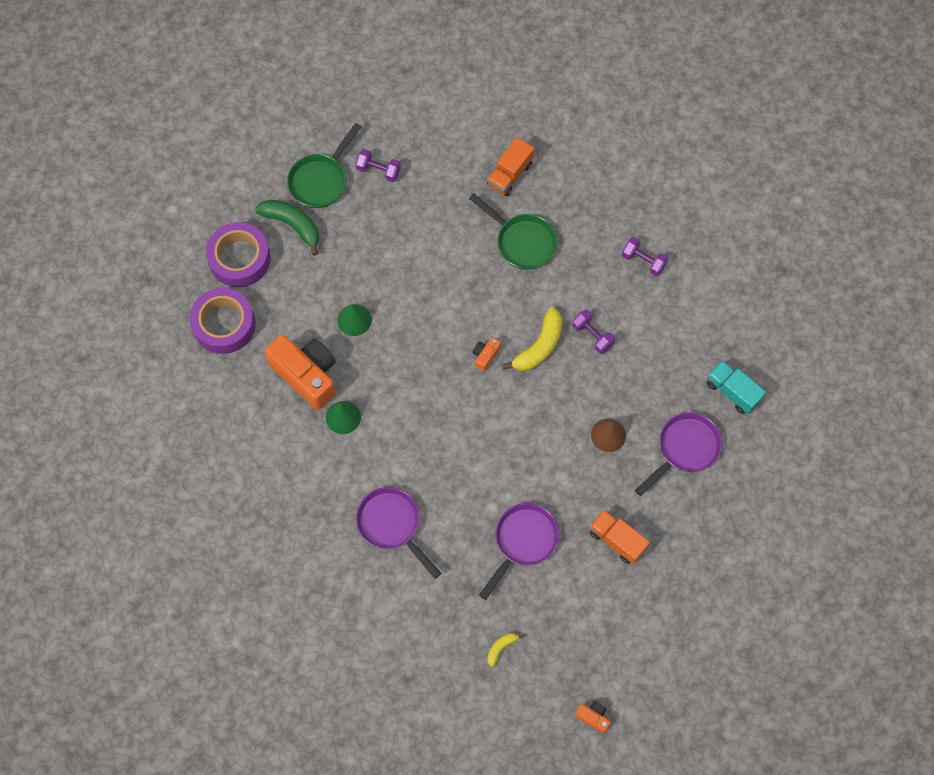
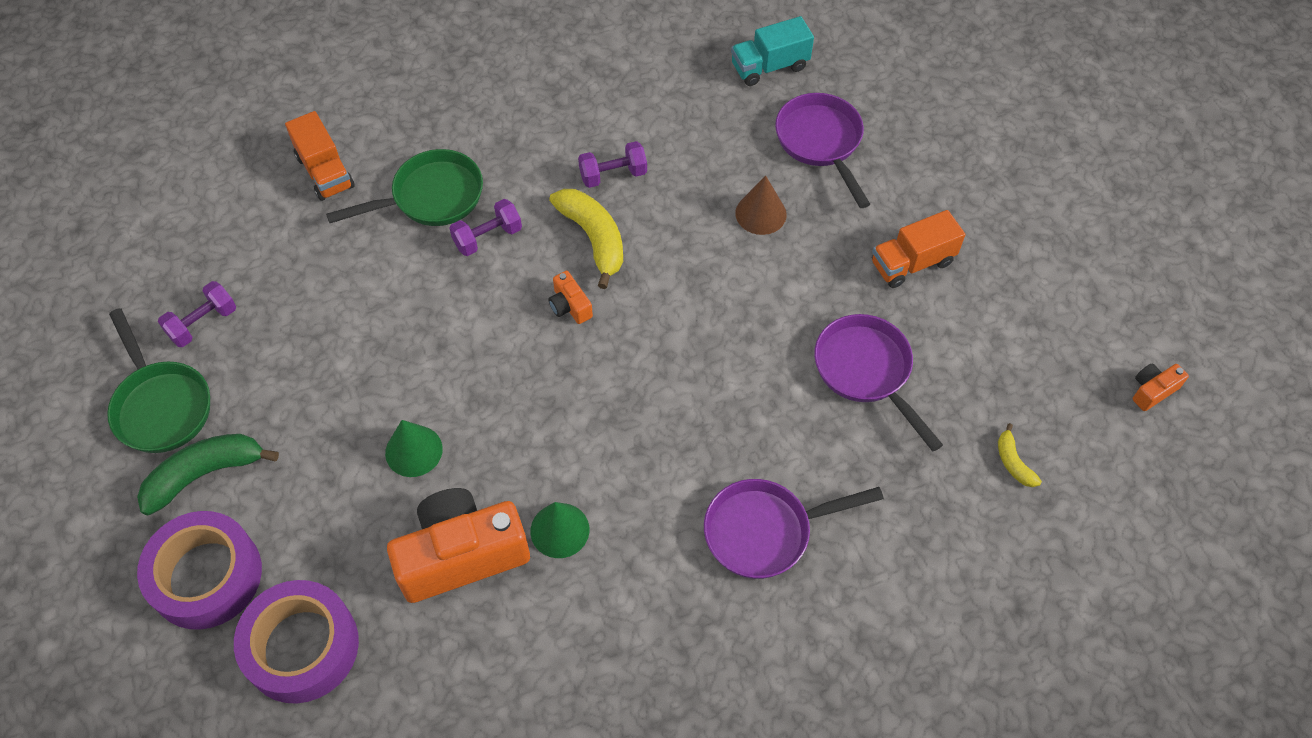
camera: 65 degrees left, 10 degrees down
purple dumbbell [622,237,668,276] -> purple dumbbell moved to [449,199,522,256]

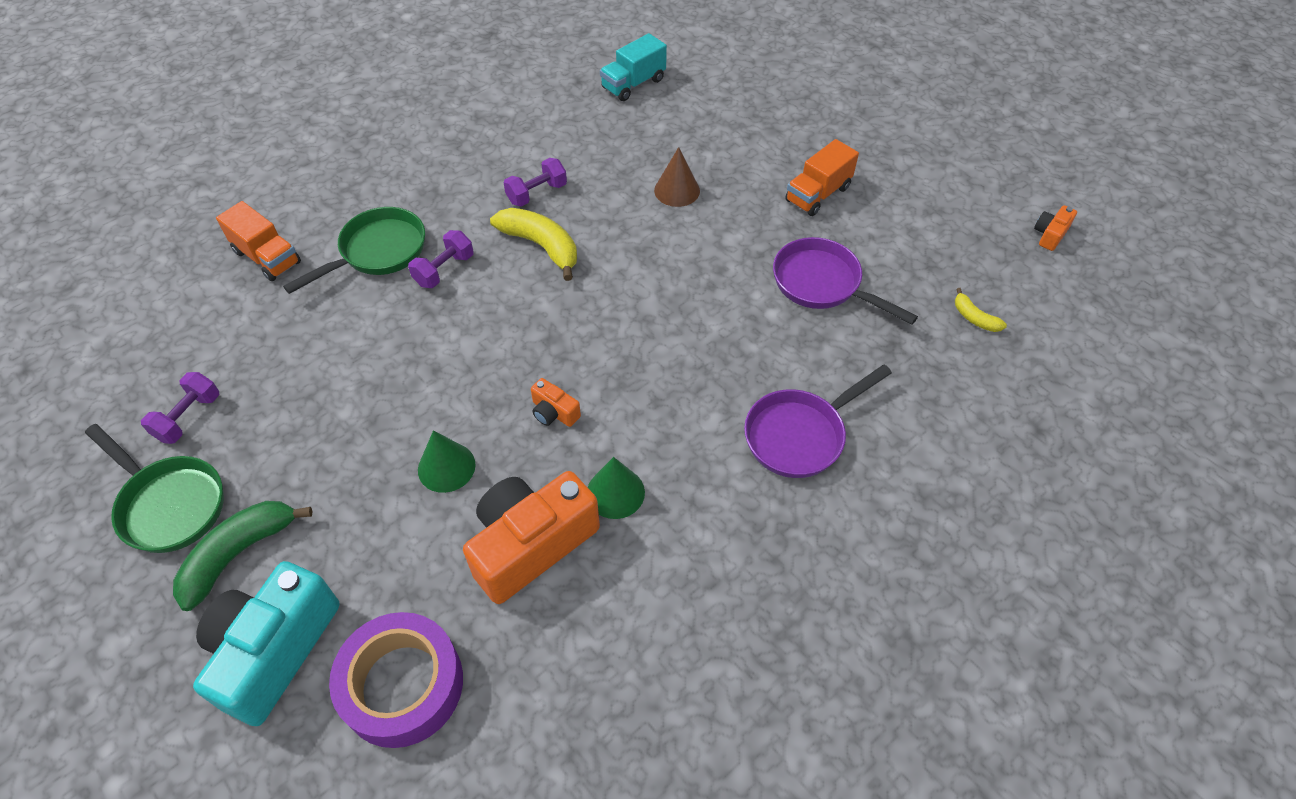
camera: 20 degrees left, 5 degrees down
purple tape [137,511,262,630] -> turquoise camera [193,561,340,726]
orange camera [548,271,593,324] -> orange camera moved to [531,378,581,427]
purple pan [775,93,870,208] -> none

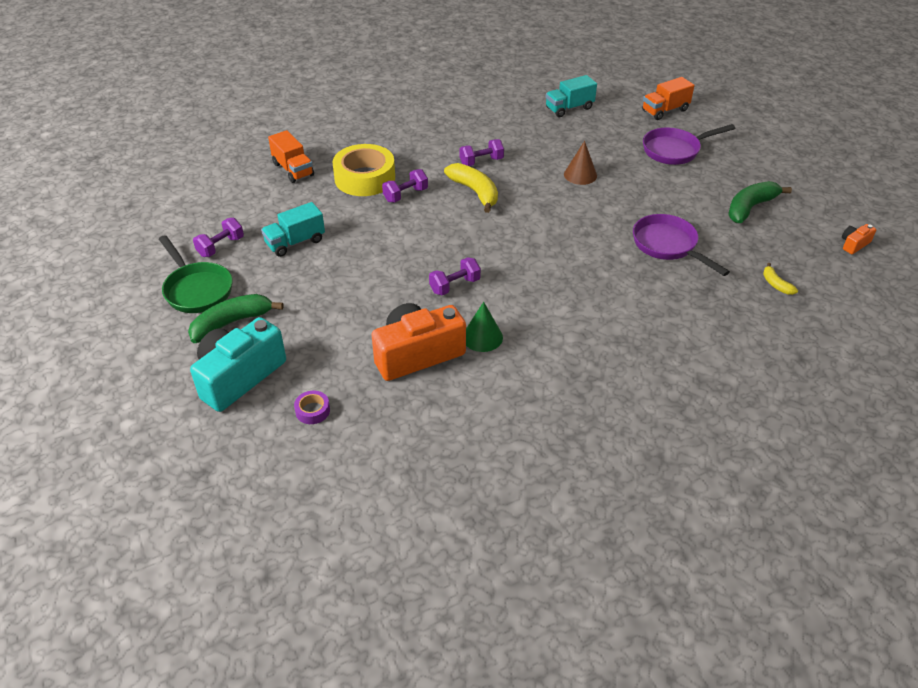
camera: 15 degrees right, 10 degrees down
green pan [283,207,425,294] -> yellow tape [332,144,395,196]
purple tape [329,612,463,748] -> purple tape [294,391,330,424], size x0.43
green cone [418,430,476,493] -> none
orange camera [531,378,581,427] -> purple dumbbell [429,257,481,295]
purple pan [744,365,892,478] -> purple pan moved to [643,124,735,165]
orange truck [785,139,859,216] -> orange truck moved to [642,77,695,120]
none -> turquoise truck [261,202,325,257]
none -> green banana [728,181,792,223]

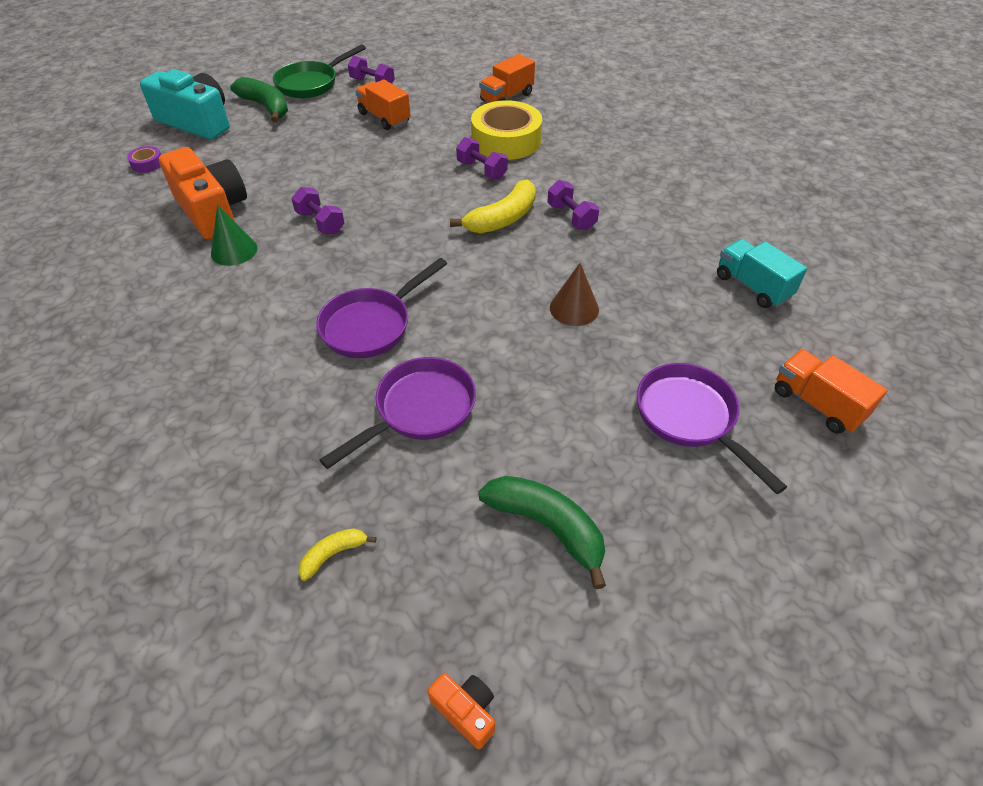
camera: 80 degrees right, 5 degrees up
turquoise truck [261,202,325,257] -> orange truck [355,80,411,130]
none -> purple pan [316,258,447,358]

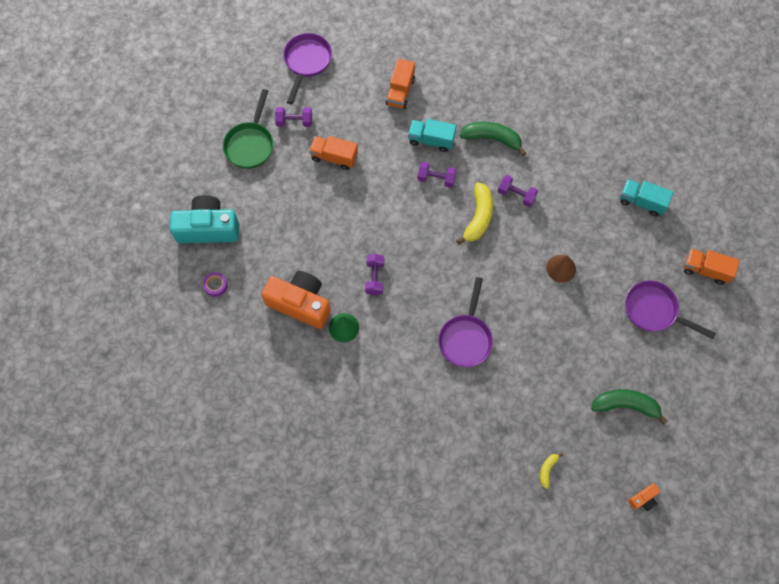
camera: 30 degrees left, 20 degrees up
green banana [230,77,288,123] -> green banana moved to [460,122,526,156]
purple dumbbell [291,187,345,234] -> purple dumbbell turned 75 degrees clockwise [365,254,384,295]
purple pan [320,357,476,469] -> purple pan moved to [283,33,332,104]
orange camera [428,673,495,749] -> orange camera turned 135 degrees clockwise [628,483,660,511]
yellow tape [471,100,542,160] -> turquoise truck [408,119,456,152]

